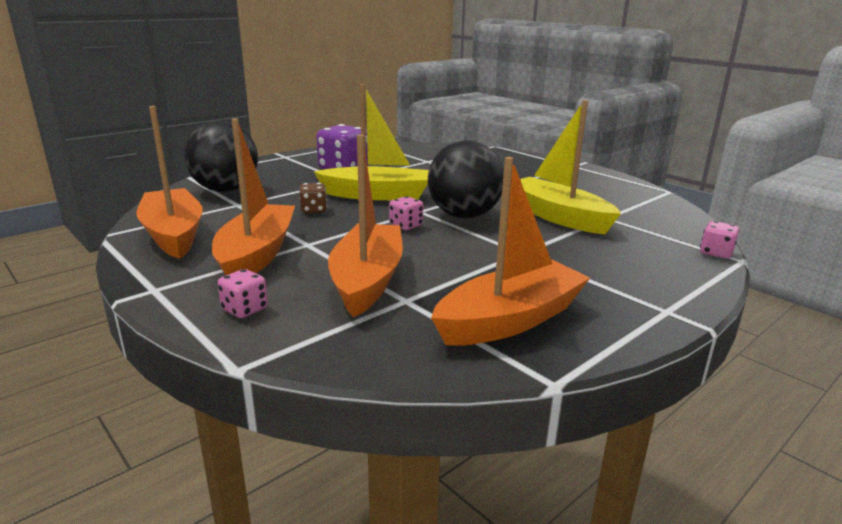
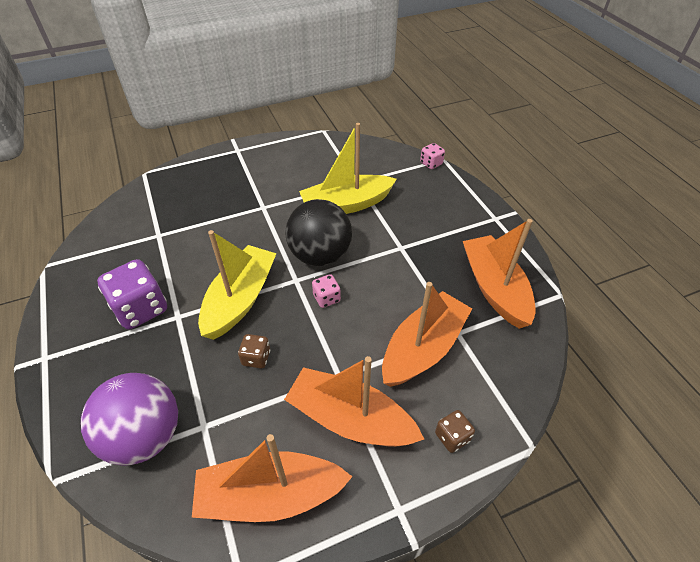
camera: 70 degrees left, 25 degrees up
black ball [184,121,258,192] -> purple ball [81,373,178,466]
pink dice [218,269,268,318] -> brown dice [435,410,475,453]
orange boat [328,134,403,317] -> orange boat turned 105 degrees clockwise [382,282,472,387]

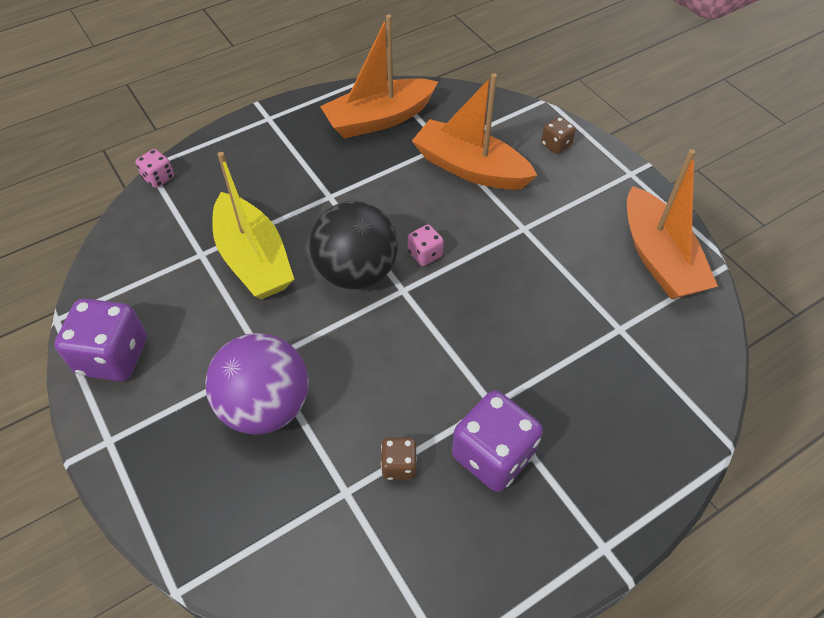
camera: 100 degrees left, 5 degrees up
purple ball [81,373,178,466] -> purple ball moved to [205,333,309,435]
yellow boat [198,230,277,340] -> none
brown dice [238,334,270,368] -> brown dice moved to [381,438,417,480]
orange boat [284,356,424,447] -> none
none -> purple dice [54,298,147,381]

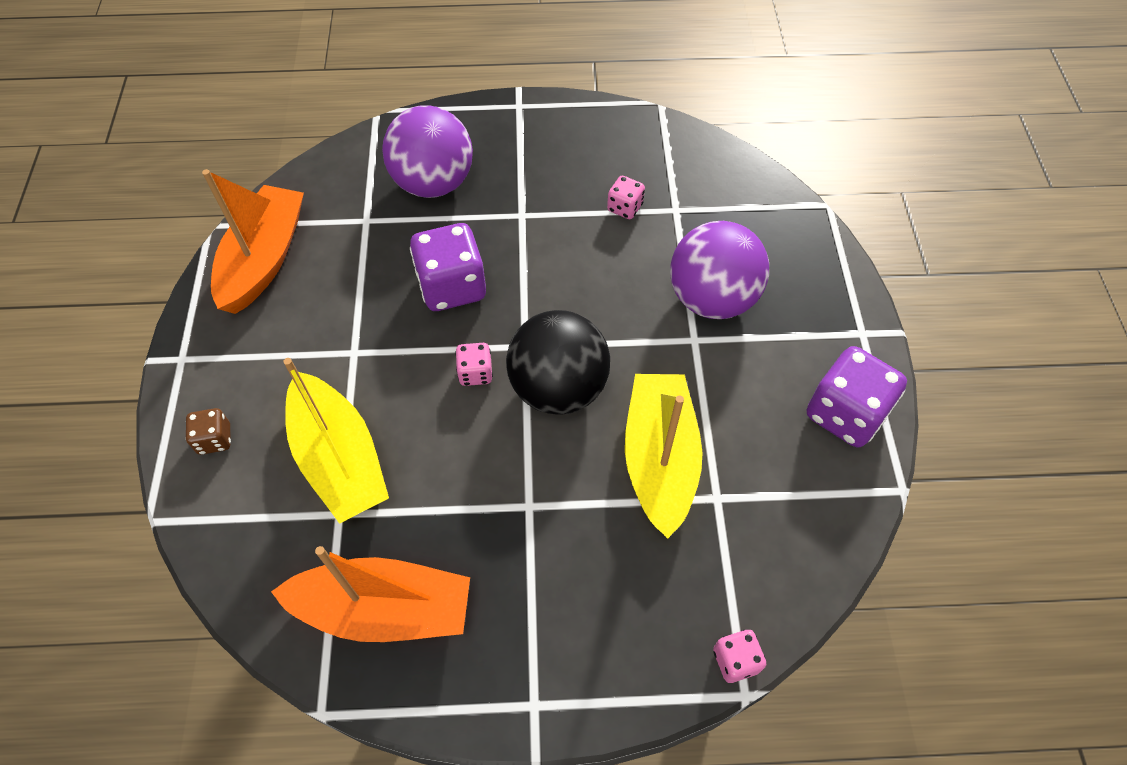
camera: 150 degrees left, 5 degrees up
brown dice [381,438,417,480] -> pink dice [607,176,645,219]
orange boat [412,73,537,190] -> yellow boat [283,358,389,524]
purple dice [452,390,543,492] -> purple dice moved to [410,223,486,311]
none -> purple ball [382,105,473,198]

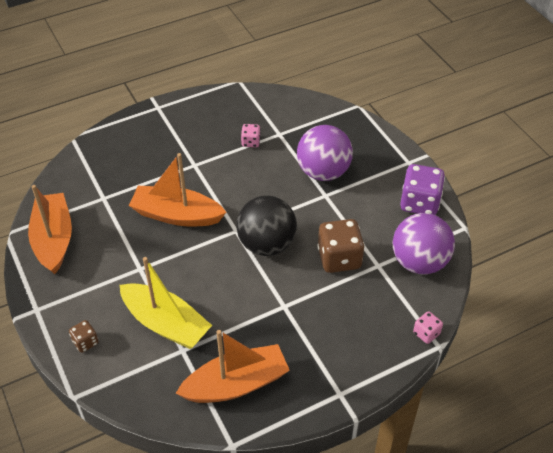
camera: 25 degrees left, 10 degrees down
purple ball [382,105,473,198] -> purple ball moved to [393,213,455,274]
purple dice [410,223,486,311] -> orange boat [129,153,226,227]
pink dice [455,343,493,386] -> none
yellow boat [625,374,703,539] -> brown dice [317,219,365,273]

